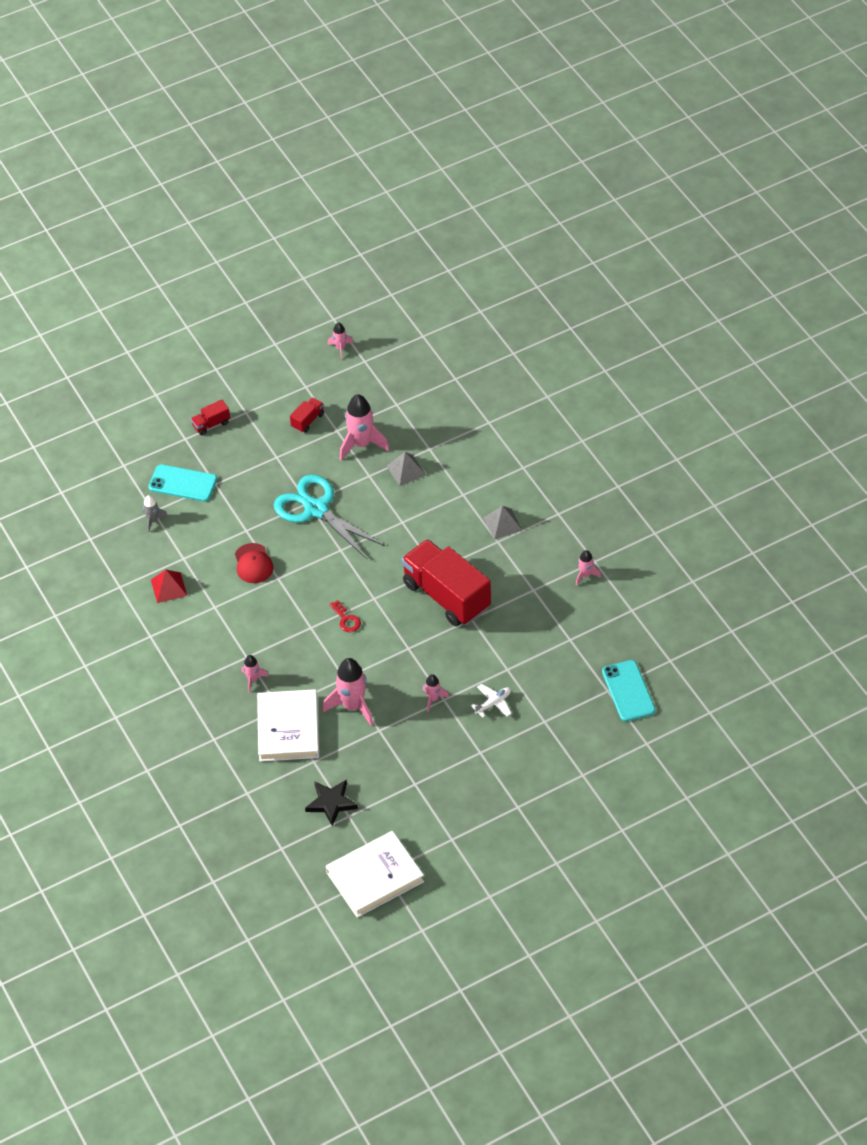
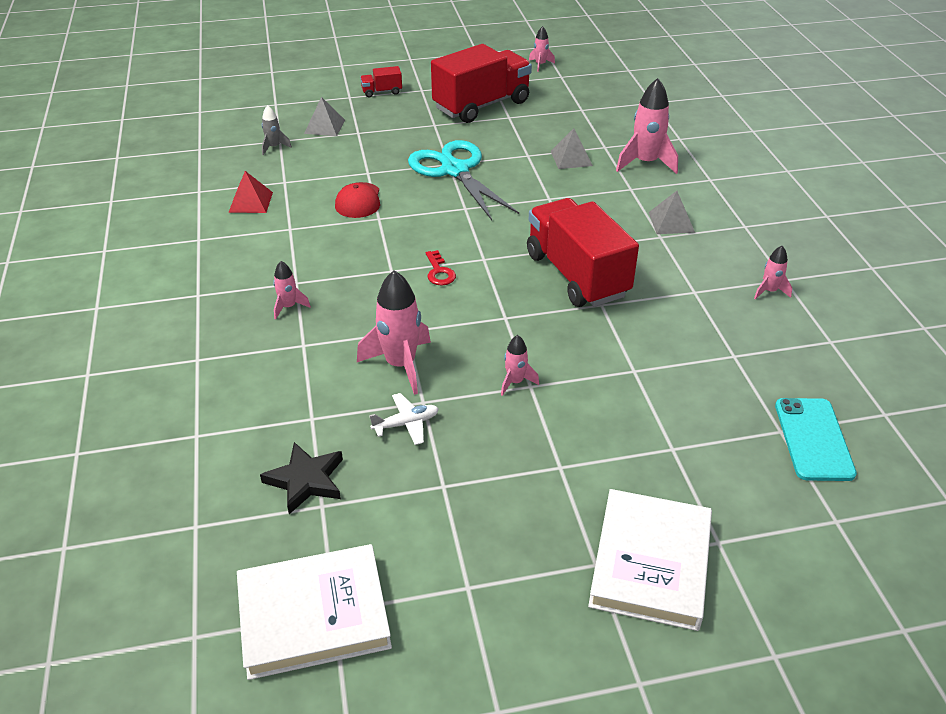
camera: 15 degrees right, 10 degrees down
turquoise phone [148,464,217,501] -> grey pyramid [304,97,345,136]
white book [257,689,319,762] -> white book moved to [588,489,712,631]
red truck [290,397,324,433] -> red truck [431,44,532,123], size x2.39
pink rocket [339,394,389,461] -> pink rocket moved to [616,78,678,174]
white plane [471,684,511,718] -> white plane moved to [369,393,439,445]

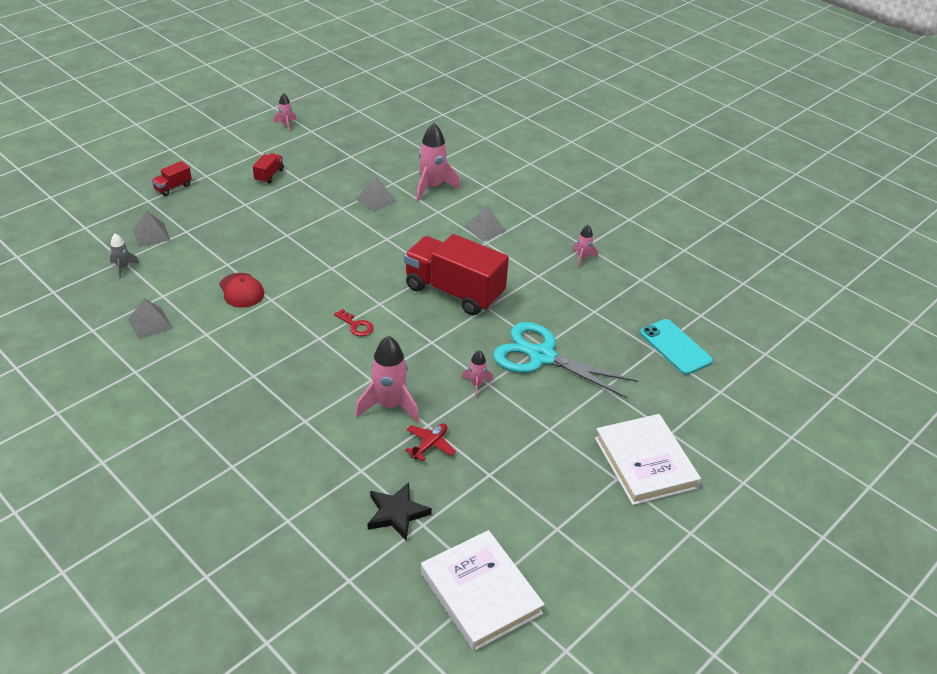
camera: 35 degrees left, 0 degrees up
red pyramid [228,171,273,213] -> grey pyramid [128,298,173,339]
white book [237,544,392,680] -> white book turned 75 degrees counterclockwise [421,530,545,651]
pink rocket [273,261,311,319] -> none
white plane [369,393,439,445] -> red plane [405,423,456,461]
turquoise scissors [408,140,519,220] -> turquoise scissors moved to [493,322,638,399]
red truck [431,44,532,123] -> red truck [253,153,284,184], size x0.42

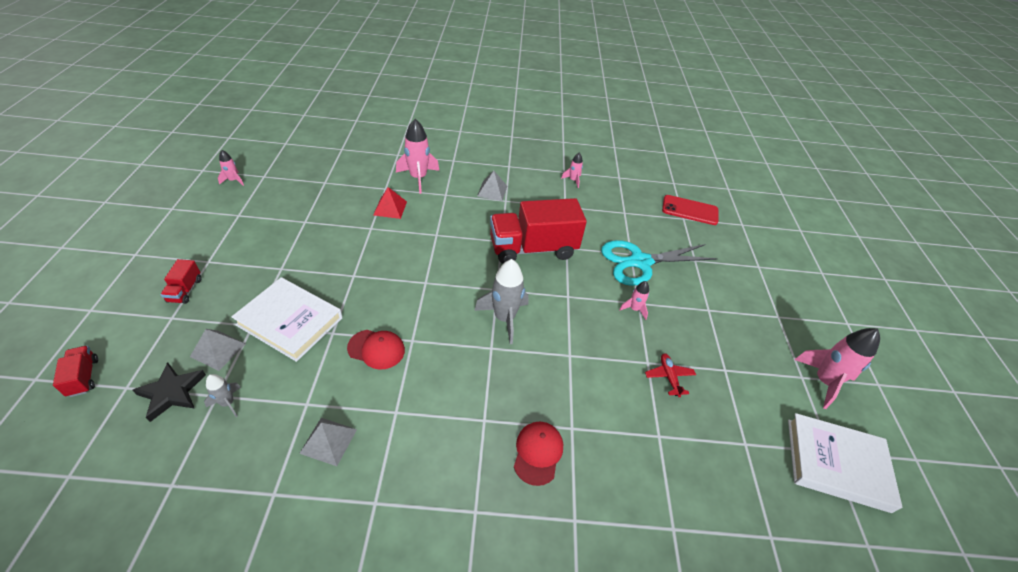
camera: 45 degrees left, 5 degrees up
red truck [253,153,284,184] -> red truck moved to [53,346,98,397]
red key [334,309,374,336] -> grey rocket [474,259,529,344]
pink rocket [355,336,419,423] -> pink rocket moved to [794,328,880,409]
grey pyramid [356,177,397,212] -> red pyramid [373,187,407,219]
black star [368,482,432,540] -> black star moved to [133,362,206,422]
white book [595,414,701,505] -> white book moved to [231,277,343,362]
turquoise phone [640,319,713,375] -> red phone [662,195,718,225]
none -> red cap [514,422,563,486]

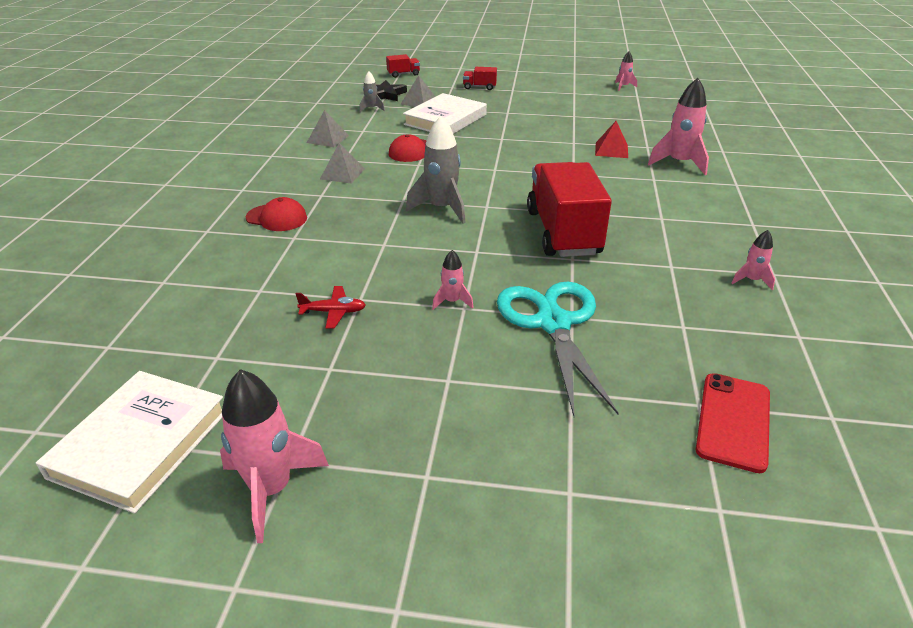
camera: 100 degrees right, 10 degrees down
grey pyramid [477,171,507,201] -> grey pyramid moved to [320,143,365,184]

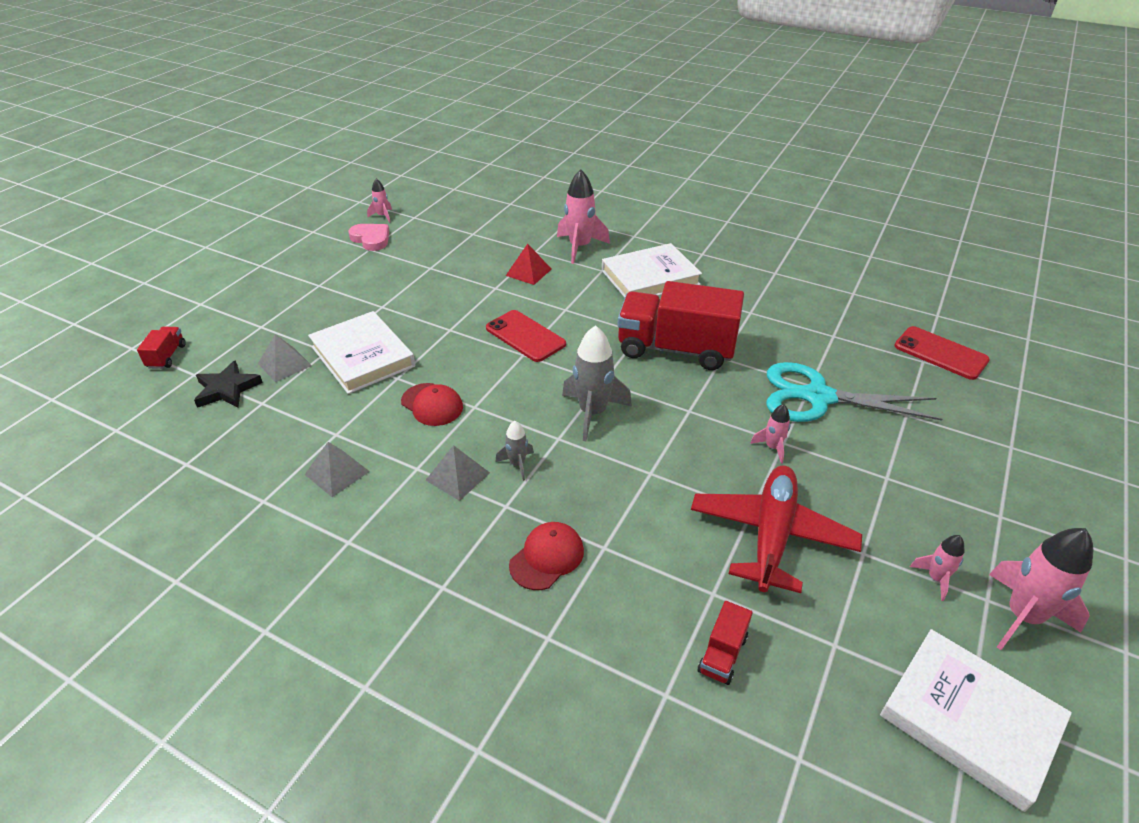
camera: 70 degrees left, 5 degrees up
red plane [296,286,366,329] -> red plane [691,465,862,593], size x2.26
grey rocket [359,71,385,112] -> grey rocket moved to [495,421,534,481]
red truck [463,67,497,90] -> red truck moved to [698,601,753,685]
pink rocket [732,230,775,290] -> pink rocket moved to [910,535,964,601]
none -> pink heart [349,224,389,251]
none -> red phone [486,310,566,362]
none -> white book [602,243,702,298]

